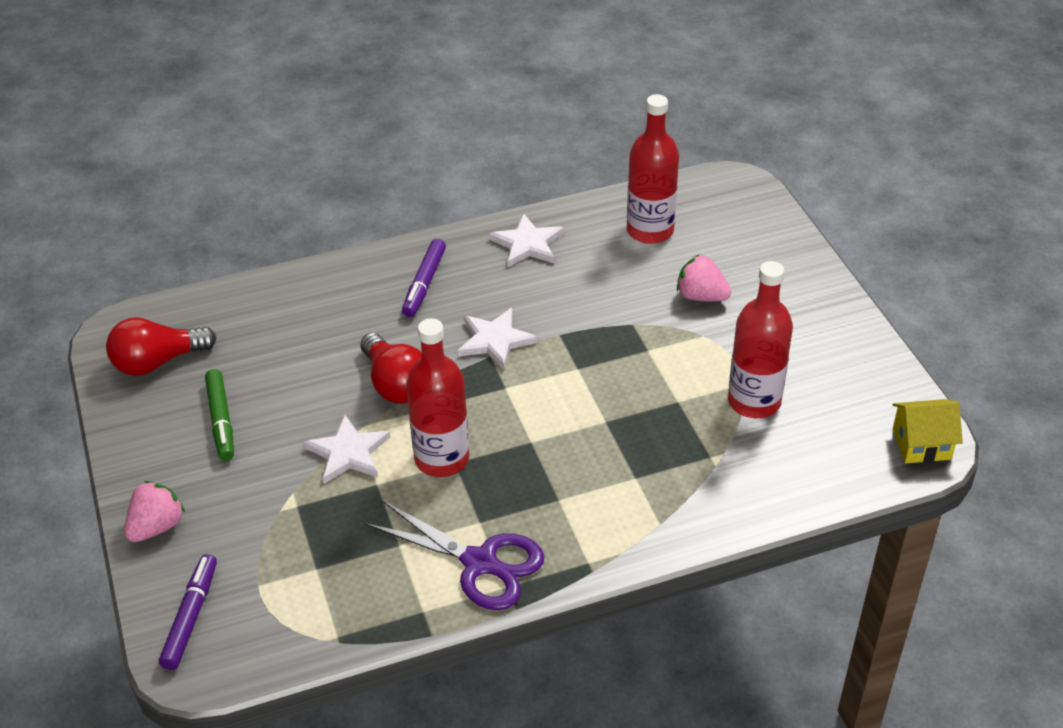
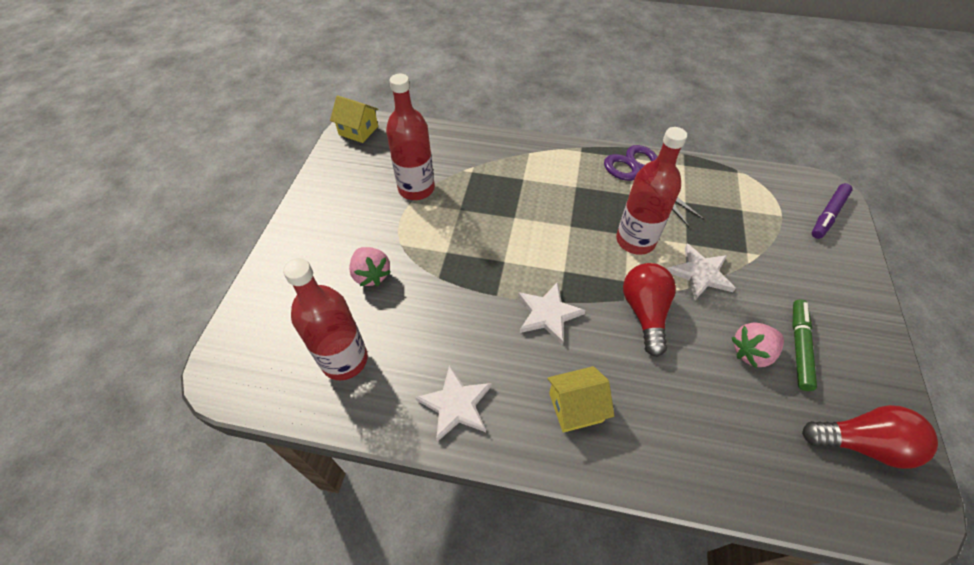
camera: 150 degrees left, 10 degrees up
pink strawberry [125,481,185,542] -> pink strawberry moved to [732,322,784,368]
purple marker [402,239,446,317] -> yellow house [547,366,614,433]

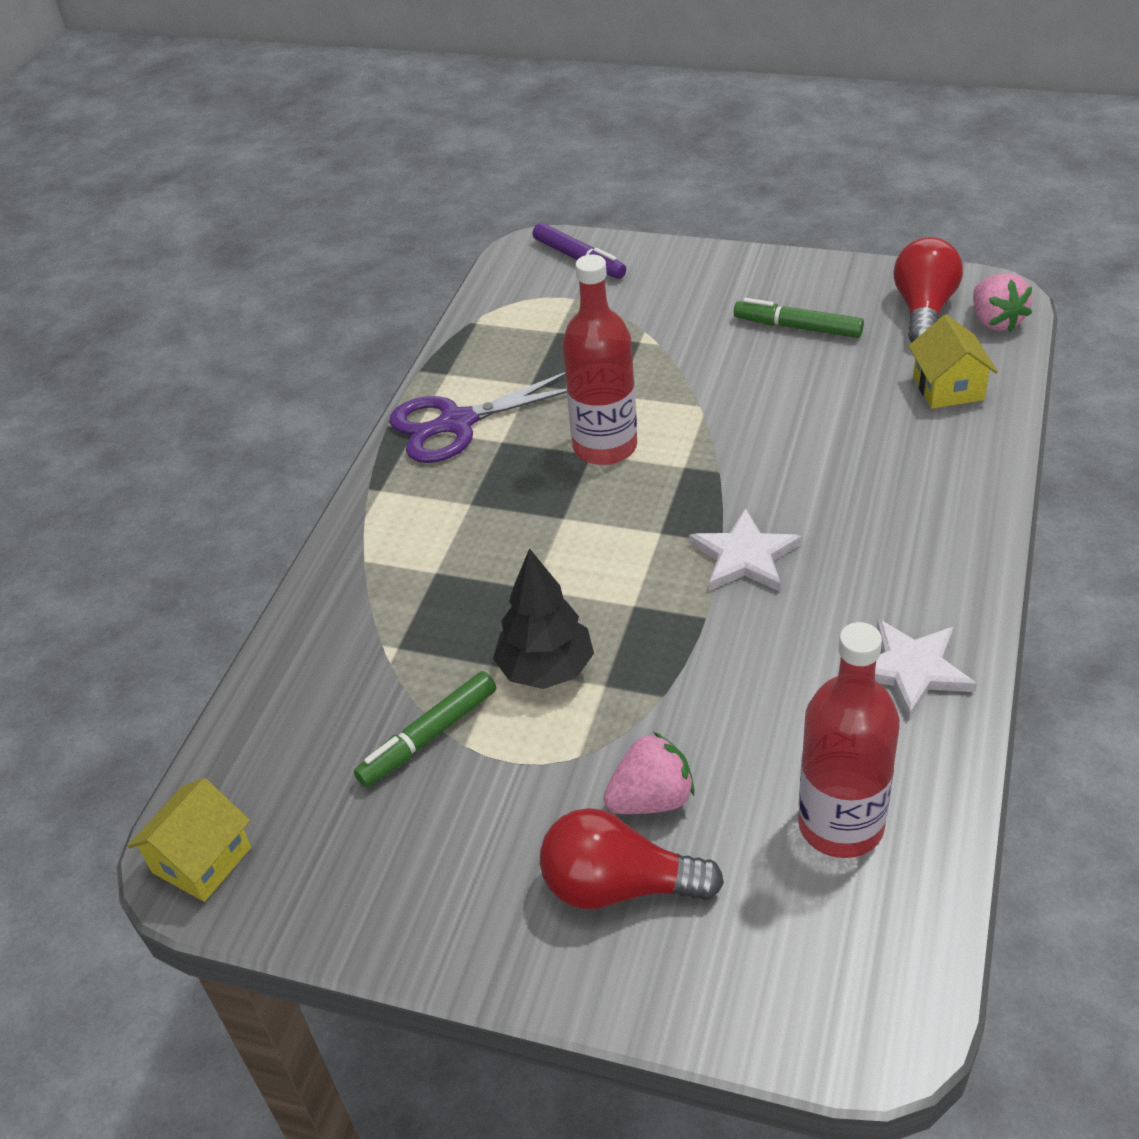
camera: 80 degrees left, 10 degrees down
red bottle [386,74,435,200] -> green marker [354,671,496,787]
yellow house [547,366,614,433] -> yellow house moved to [909,314,998,409]
red light bulb [623,263,676,357] -> red light bulb moved to [540,808,724,910]
white star [667,244,736,300] -> none
pink strawberry [732,322,784,368] -> pink strawberry moved to [973,273,1032,332]
none -> black tree [493,548,594,689]

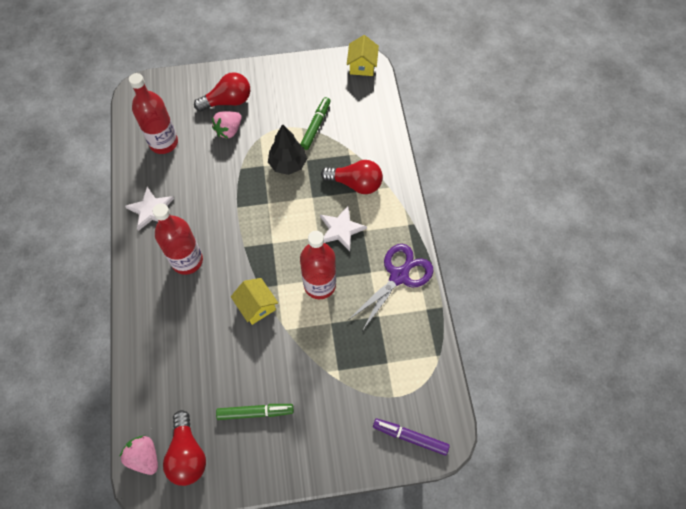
camera: 150 degrees right, 20 degrees up
white star [689,508,802,591] -> white star moved to [320,206,367,251]
yellow house [909,314,998,409] -> yellow house moved to [231,278,278,325]
none -> red bottle [153,203,203,275]
none -> red light bulb [321,160,383,194]

